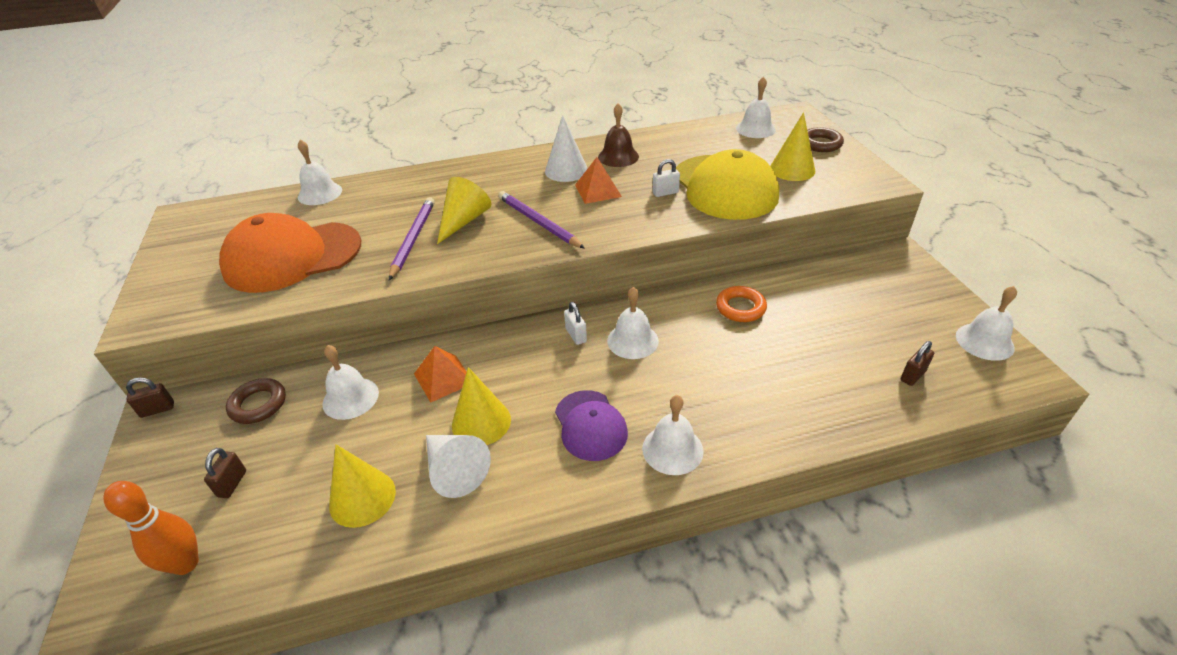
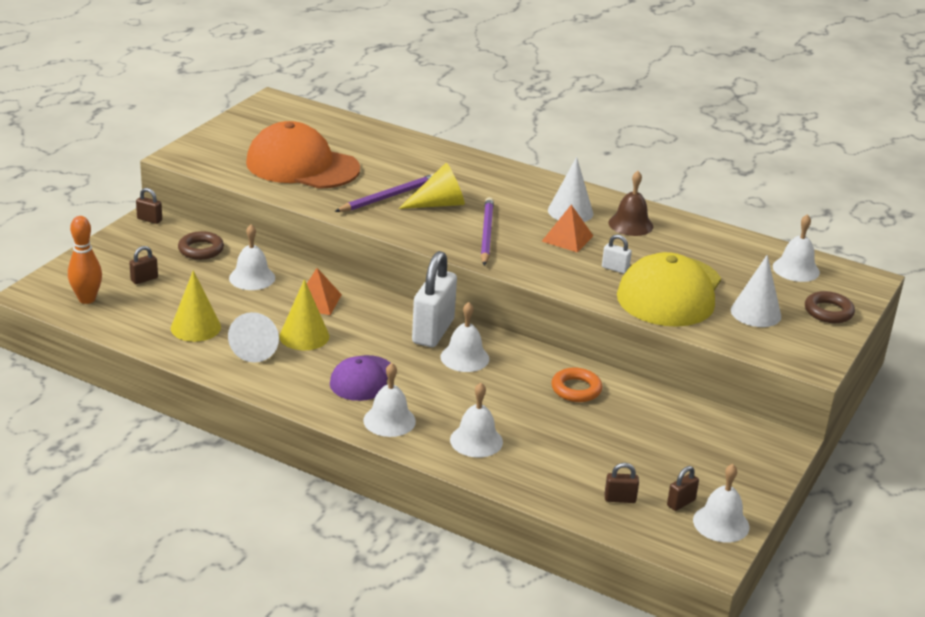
camera: 40 degrees right, 10 degrees down
white bell [298,140,342,205] -> white bell moved to [450,383,503,457]
white padlock [564,302,587,345] -> white padlock [412,251,457,347], size x2.28
yellow cone [770,112,815,181] -> white cone [731,255,781,327]
none -> brown padlock [667,466,699,511]

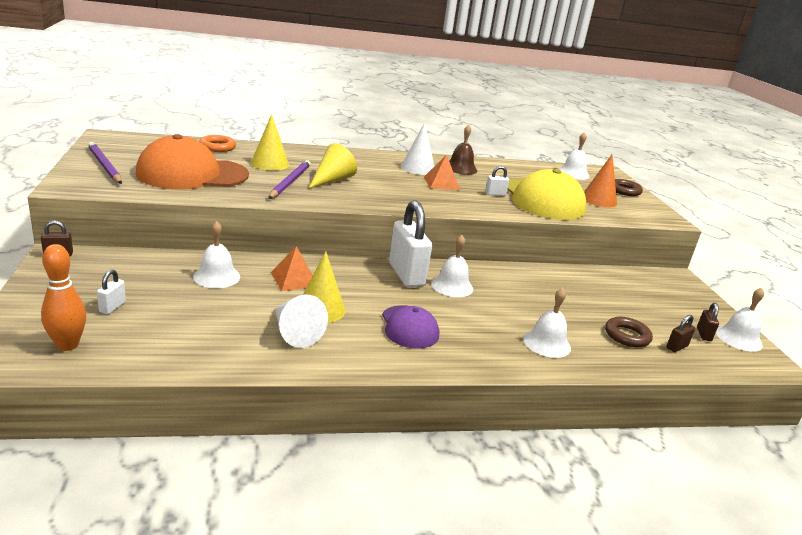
camera: 40 degrees left, 5 degrees down
brown padlock [129,246,158,284] -> white padlock [97,269,126,314]
yellow cone [171,270,221,342] -> yellow cone moved to [251,114,289,171]
brown ring [178,231,224,260] -> brown ring moved to [605,317,653,347]
white bell [363,363,416,437] -> none
purple pencil [481,197,494,266] -> purple pencil moved to [88,142,122,184]
orange ring [551,368,602,402] -> orange ring moved to [199,135,236,152]
white cone [731,255,781,327] -> orange cone [584,155,617,208]

